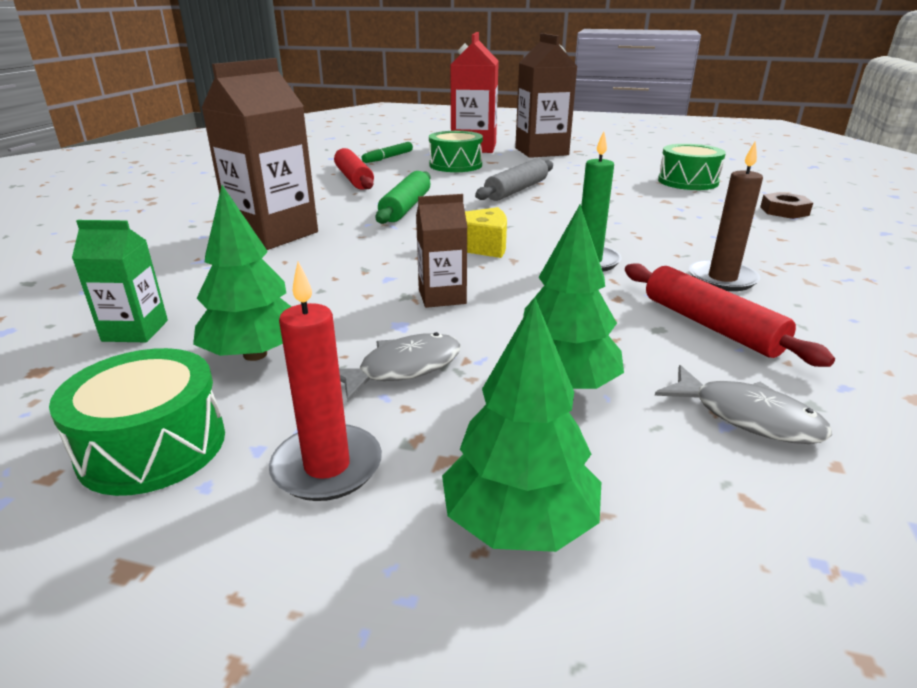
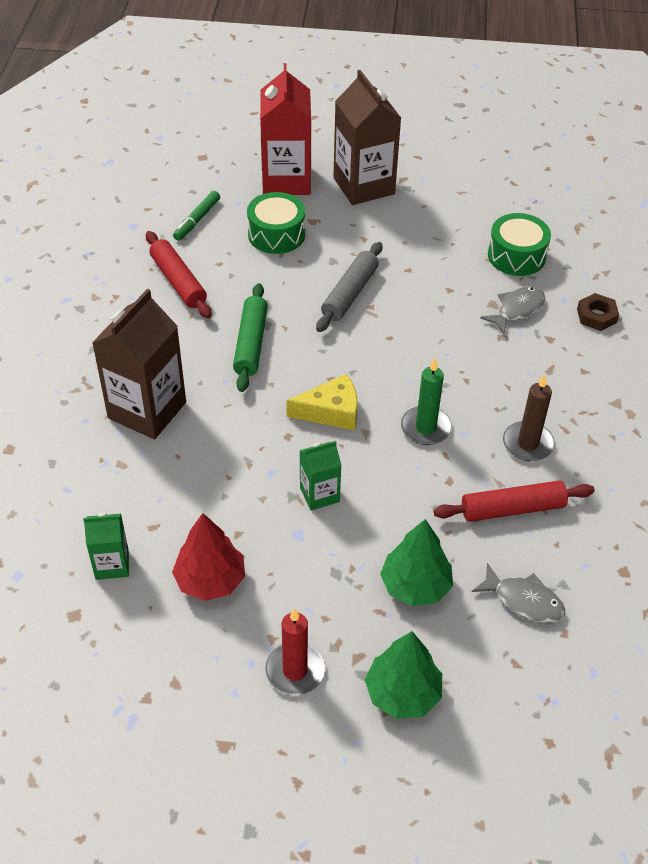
camera: 10 degrees left, 20 degrees up
green drum [49,348,225,496] -> none
green tree [193,185,291,361] -> red tree [172,513,245,601]
grey fish [339,332,461,402] -> grey fish moved to [480,286,545,334]
brown carton [416,194,467,308] -> green carton [300,441,342,511]
red rolling pin [625,263,835,367] -> red rolling pin turned 60 degrees counterclockwise [434,481,595,522]

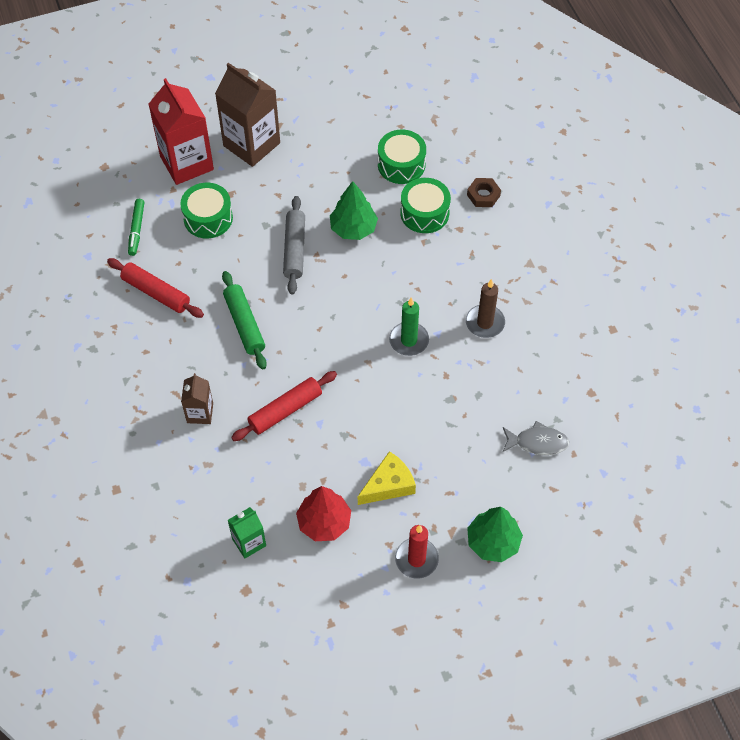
camera: 25 degrees left, 10 degrees up
brown carton [92,289,186,439] -> brown carton [181,373,213,424], size x0.52
yellow cheese [286,374,357,430] -> yellow cheese moved to [358,451,416,505]
green carton [300,441,342,511] -> none
green tree [380,519,453,606] -> green tree moved to [330,181,378,240]
red rolling pin [434,481,595,522] -> red rolling pin moved to [231,371,337,441]
grey fish [480,286,545,334] -> green drum [400,178,451,233]

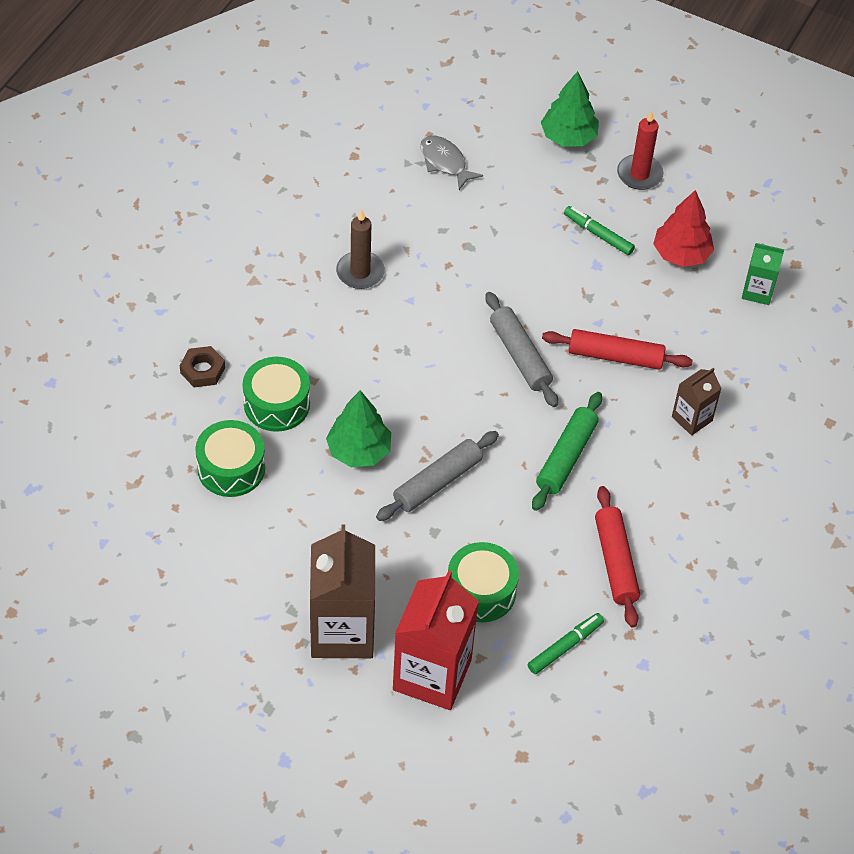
camera: 135 degrees left, 5 degrees down
yellow cheese [358,451,416,505] -> green marker [564,206,635,255]
green candle [389,297,429,356] -> none
none -> grey rolling pin [485,292,558,407]

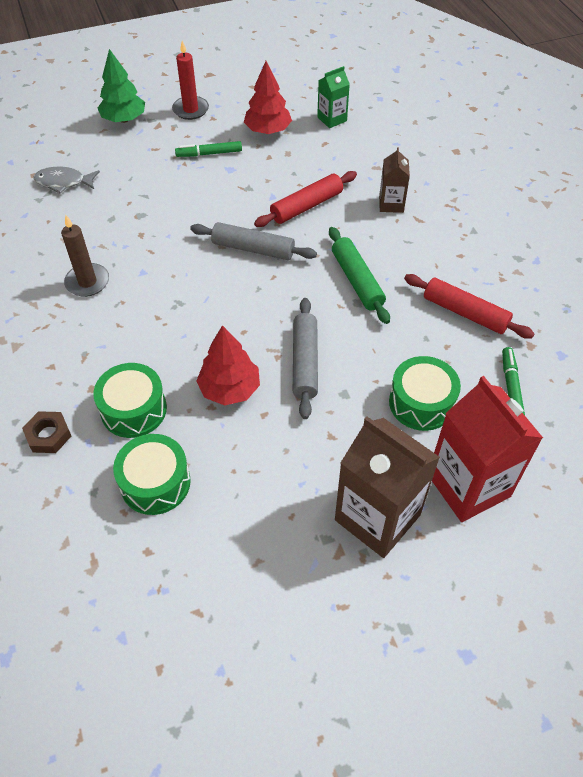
camera: 45 degrees left, 0 degrees up
green tree [326,390,391,467] -> red tree [196,325,260,406]

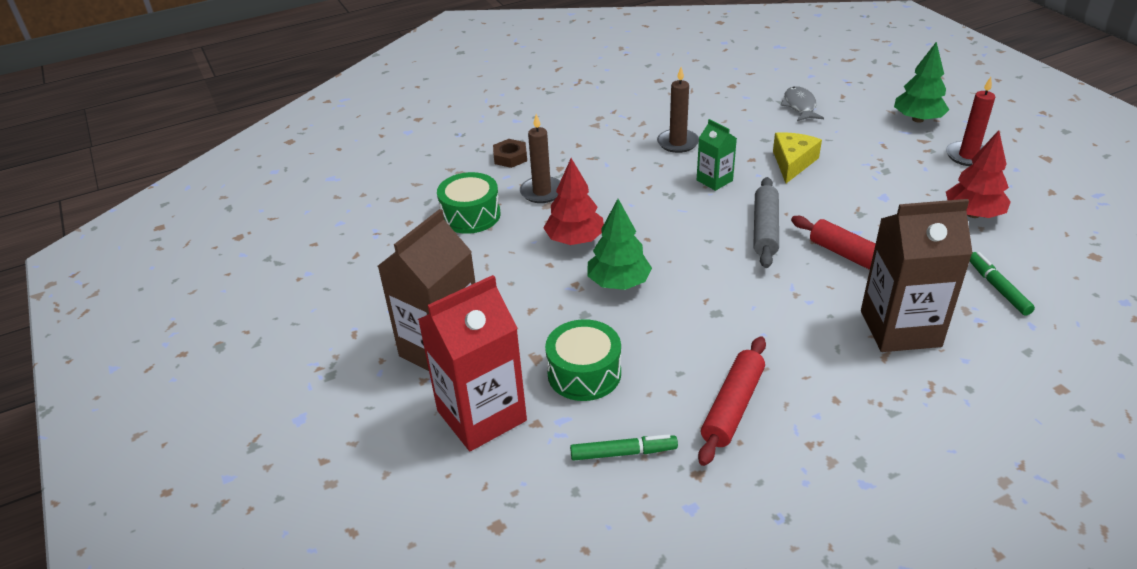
camera: 85 degrees right, 15 degrees down
green drum [93,363,167,438] -> brown candle [520,114,560,203]
green marker [175,141,242,157] -> green marker moved to [970,252,1035,316]
grey rolling pin [293,298,318,419] -> green tree [587,199,652,290]
green carton [317,66,350,128] -> green carton moved to [697,119,737,191]
green rolling pin [329,227,390,324] -> none
brown carton [379,147,410,213] -> brown carton [861,199,973,352], size x1.93
none -> yellow cheese [773,132,822,183]

